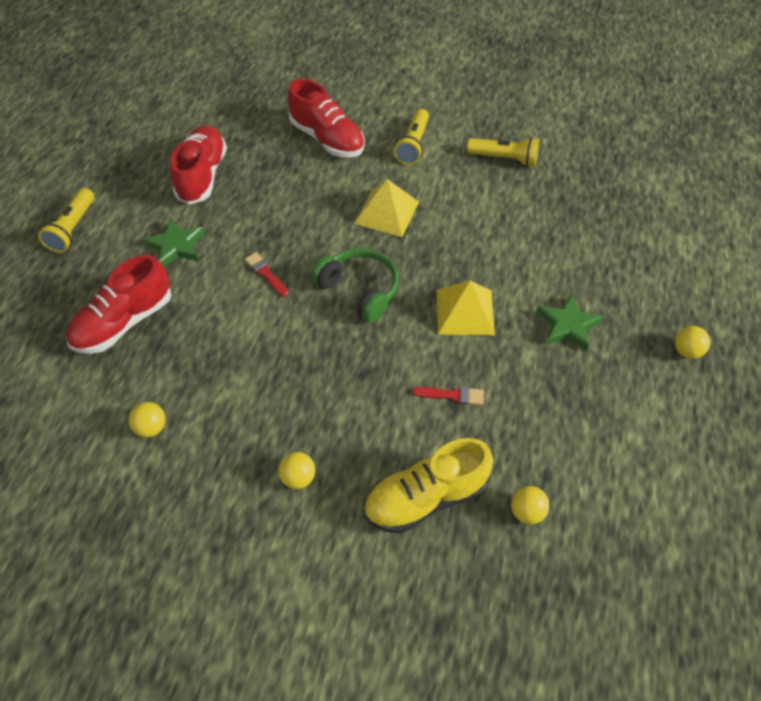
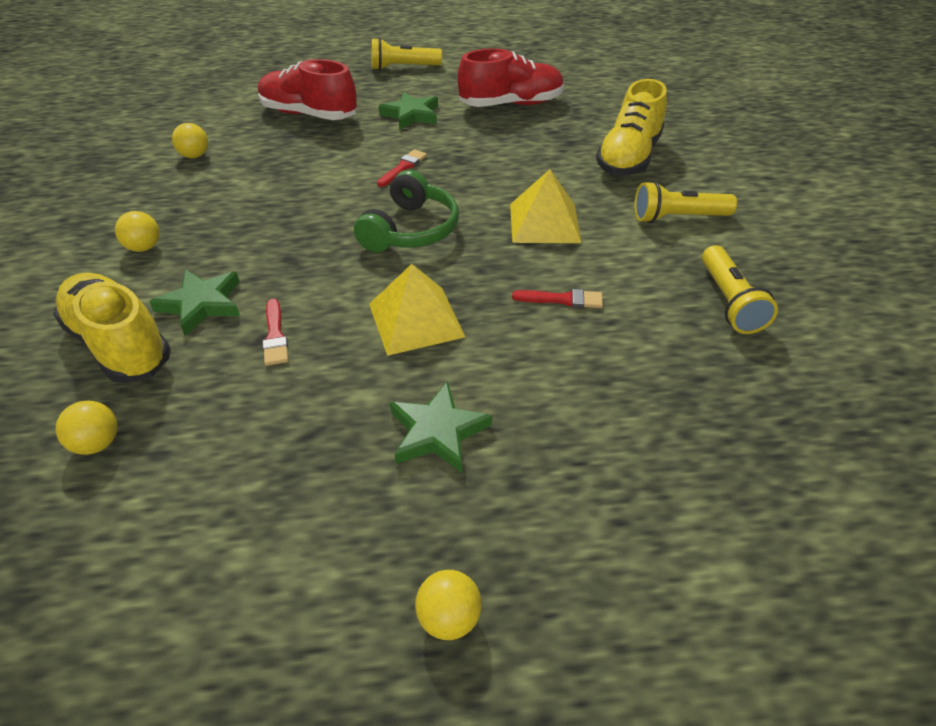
camera: 70 degrees right, 10 degrees down
red shoe [287,79,365,157] -> yellow shoe [596,79,667,176]
none -> green star [149,269,240,336]
none -> red brush [512,289,603,308]

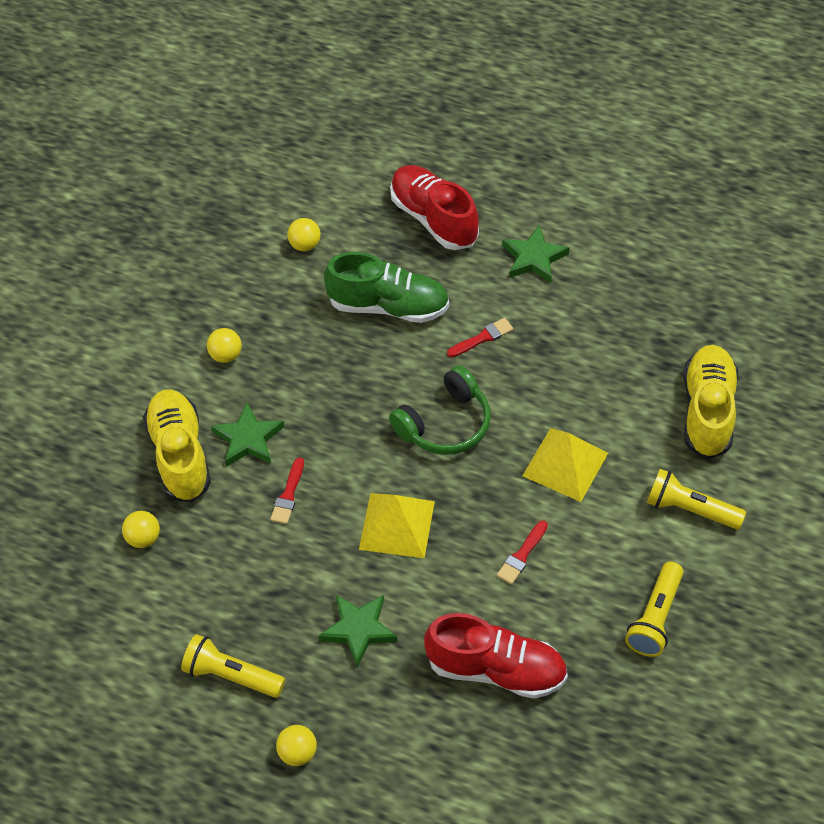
camera: 30 degrees right, 10 degrees up
yellow flashlight [371,38,442,70] -> yellow flashlight moved to [181,634,285,698]
red shoe [458,48,564,107] -> red shoe moved to [424,613,568,699]
red brush [512,289,603,308] -> red brush turned 90 degrees clockwise [497,520,548,585]
yellow shoe [596,79,667,176] -> yellow shoe turned 135 degrees clockwise [684,345,738,459]
none -> green shoe [324,252,449,323]

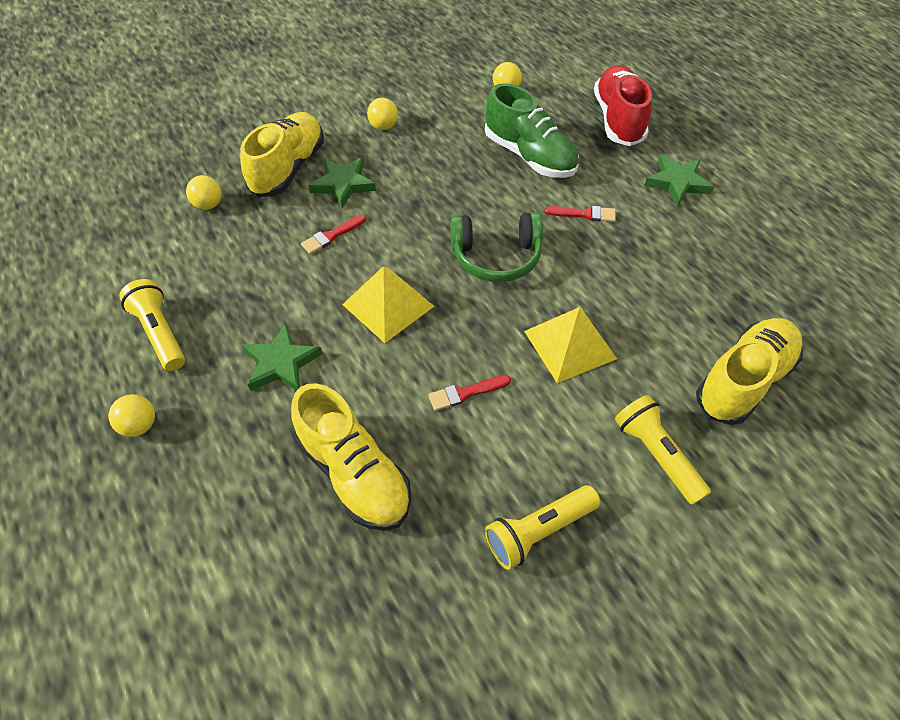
camera: 35 degrees right, 0 degrees up
red shoe [424,613,568,699] -> yellow shoe [291,383,412,531]

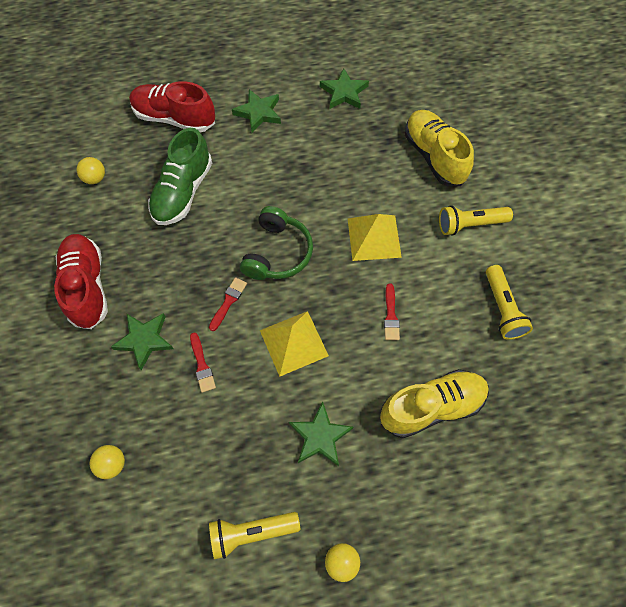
camera: 70 degrees left, 10 degrees up
yellow shoe [240,112,324,197] -> none
yellow ball [367,98,398,130] -> red shoe [54,234,108,329]
green shoe [485,83,579,178] -> green shoe turned 135 degrees clockwise [148,128,212,225]
red brush [544,206,616,222] -> red brush moved to [209,277,247,331]
none -> green star [320,68,369,109]

